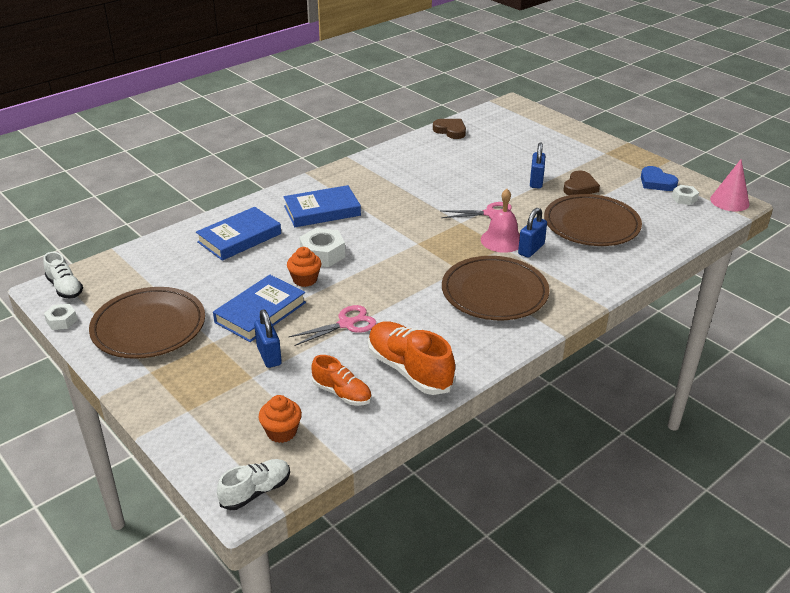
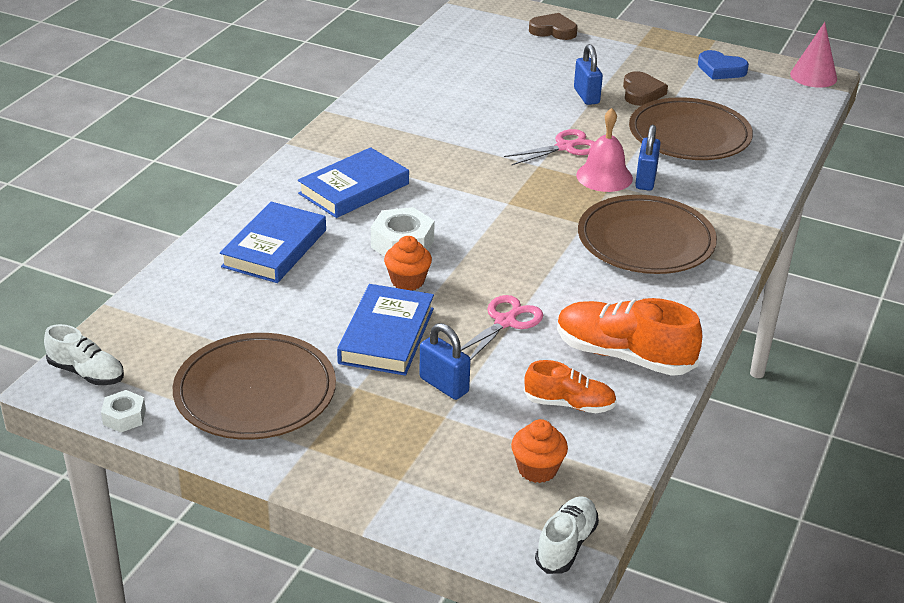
camera: 25 degrees left, 0 degrees up
brown heart [433,119,466,139] -> brown heart moved to [529,13,577,40]
white nut [672,185,699,205] -> none

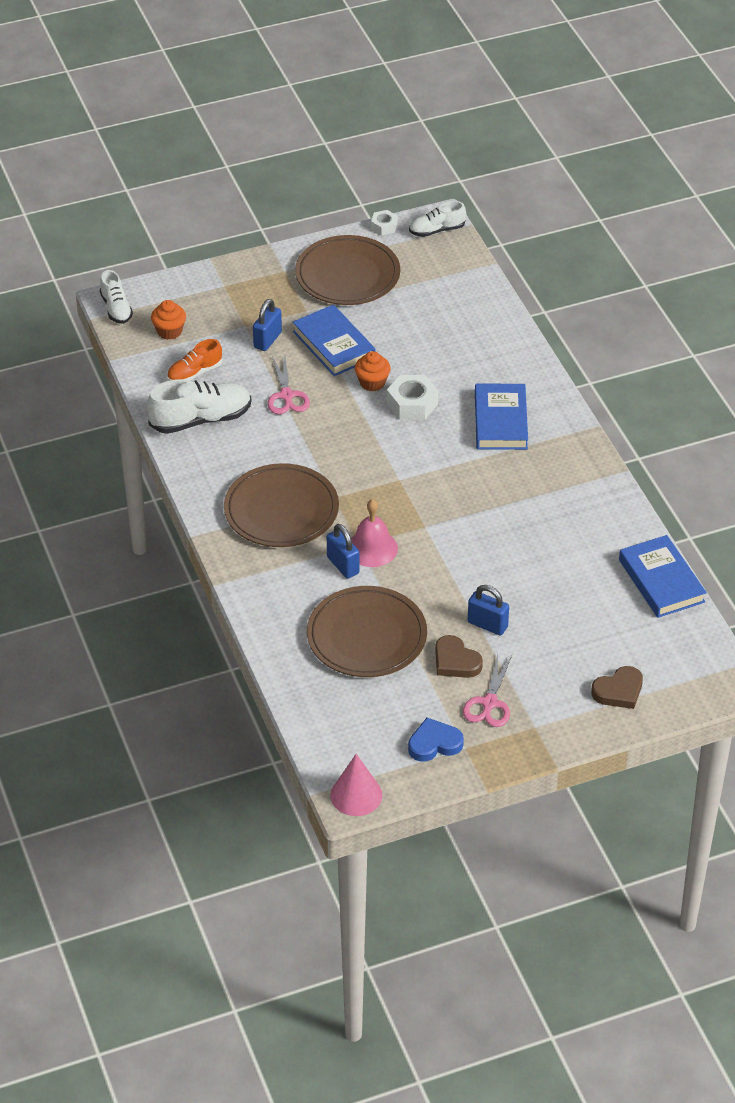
camera: 135 degrees right, 10 degrees up
blue book [220,202,326,283] -> blue book moved to [619,535,707,618]
blue padlock [419,323,471,400] -> blue padlock turned 60 degrees counterclockwise [253,299,282,351]
pink scissors [504,129,595,165] -> pink scissors moved to [463,654,512,727]
orange shoe [557,298,702,376] -> white shoe [147,379,251,434]

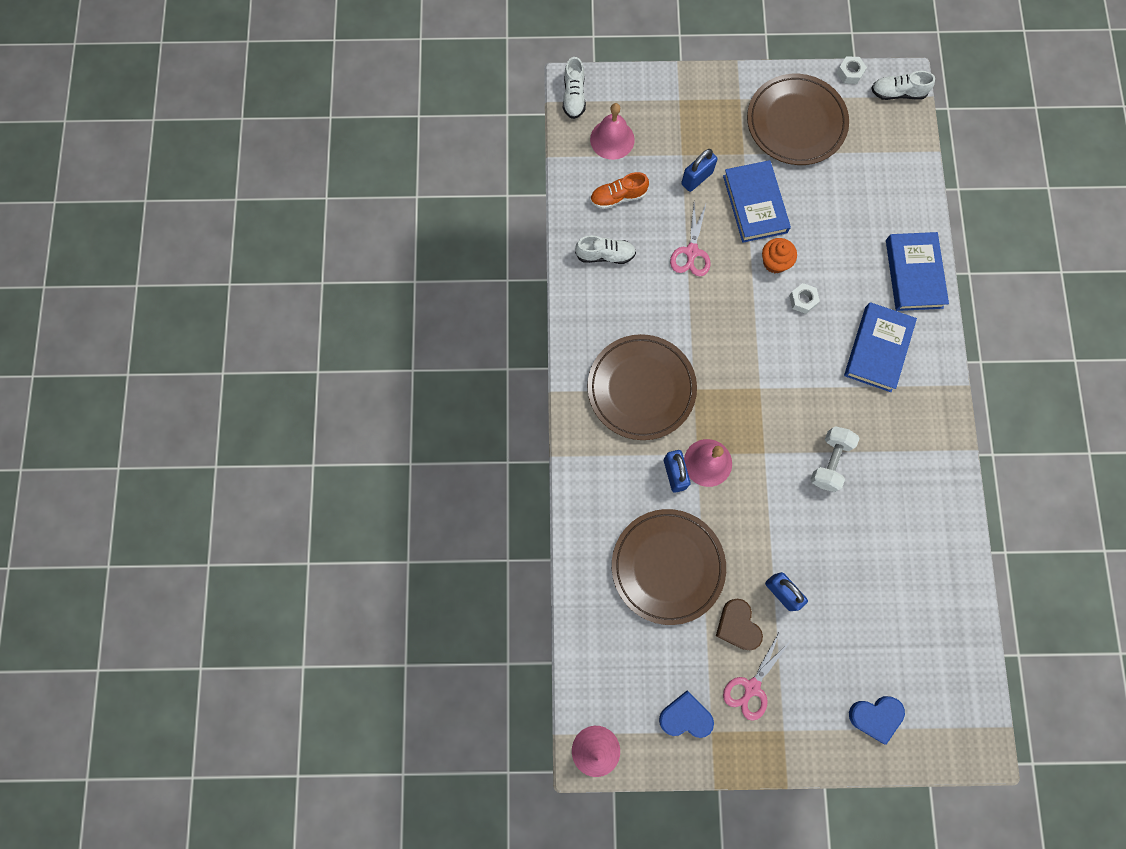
camera: 20 degrees right, 30 degrees up
white shoe [147,379,251,434] -> white shoe [575,235,636,264], size x0.60
orange cupcake [151,300,186,340] -> pink bell [590,103,635,160]
white nut [387,375,438,420] -> white nut [789,283,820,314], size x0.59
brown heart [591,666,643,709] -> blue heart [849,696,905,745]
blue book [619,535,707,618] -> blue book moved to [886,232,949,311]
none -> white dumbbell [810,426,860,492]

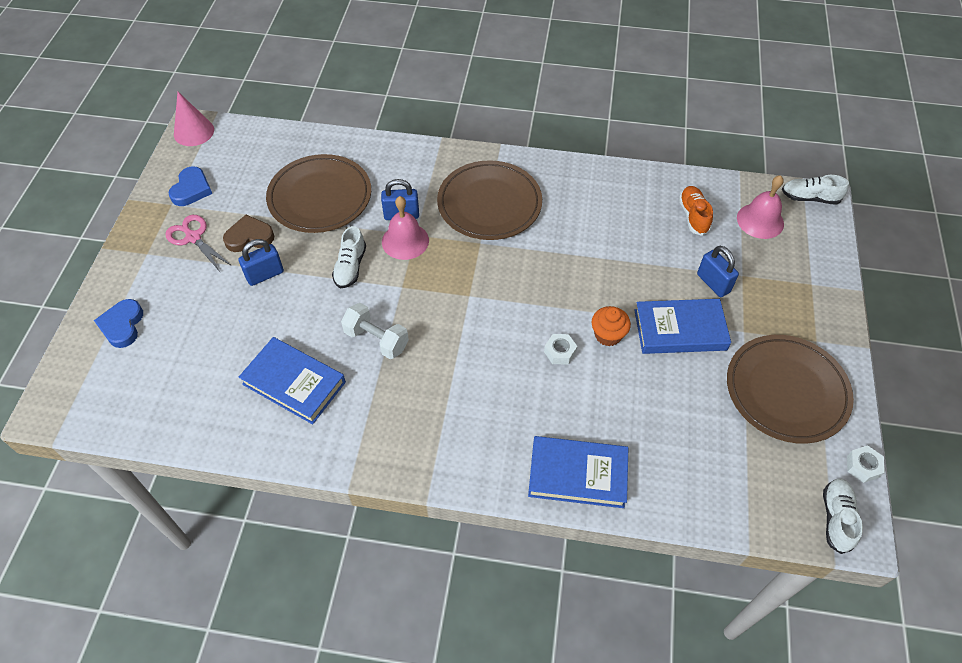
camera: 100 degrees right, 20 degrees down
white shoe [575,235,636,264] -> white shoe moved to [332,226,366,288]
pink scissors [670,203,710,276] -> none
blue book [844,302,917,392] -> blue book moved to [239,337,346,424]

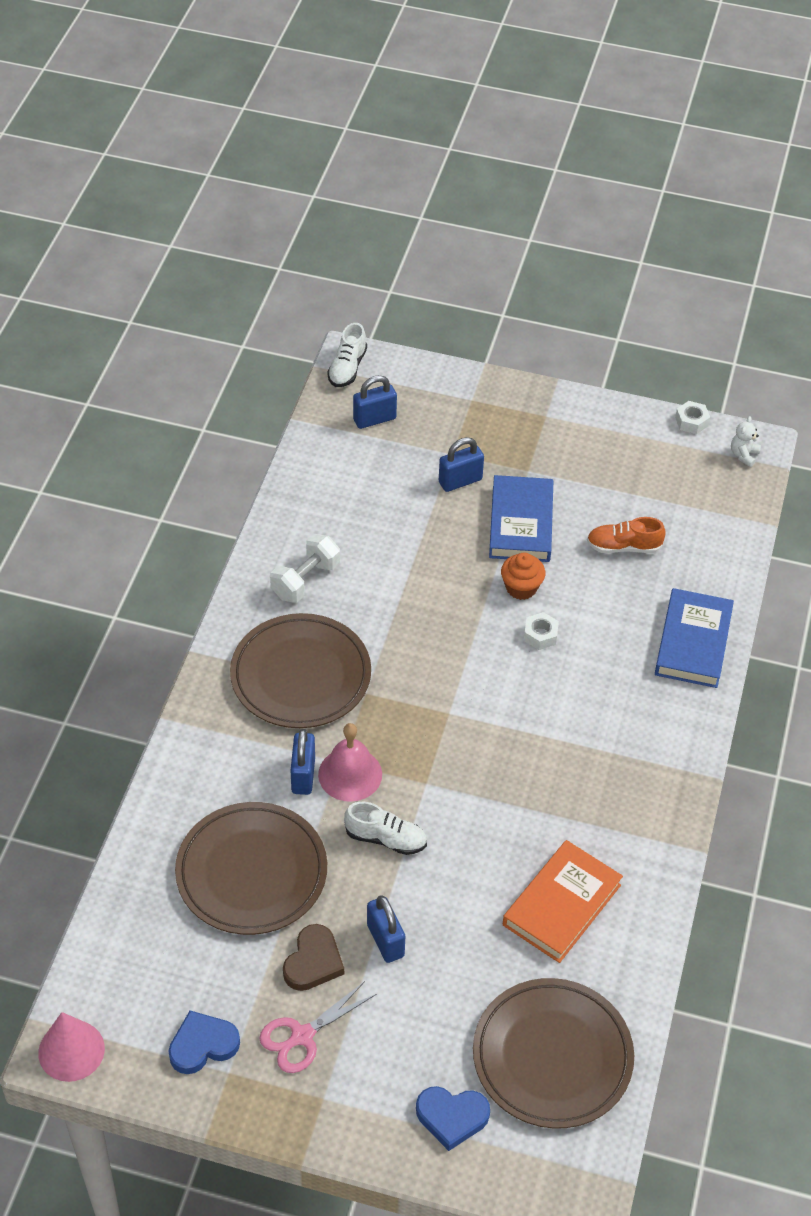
camera: 85 degrees left, 5 degrees down
blue heart [169,166,212,206] -> blue heart turned 45 degrees counterclockwise [169,1011,240,1074]
brown heart [223,215,274,252] -> brown heart turned 150 degrees counterclockwise [283,924,344,991]
blue book [239,337,346,424] -> orange book [503,840,623,963]
white dumbbell [341,303,409,359] -> white dumbbell moved to [270,534,340,603]
orange shoe [679,186,713,236] -> orange shoe moved to [587,517,666,553]
brown plate [727,335,854,444] -> brown plate moved to [473,978,634,1129]
pink bell [737,175,784,239] -> blue padlock [353,375,397,429]
white shoe [823,479,863,554] -> white teddy bear [731,416,761,467]

